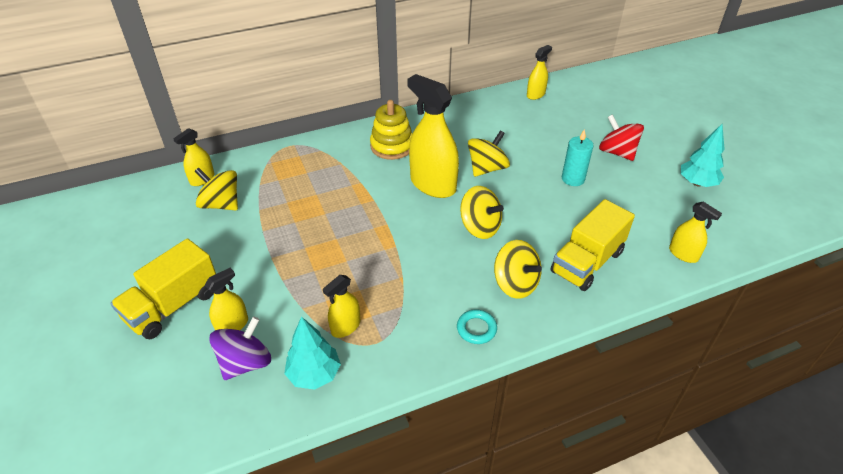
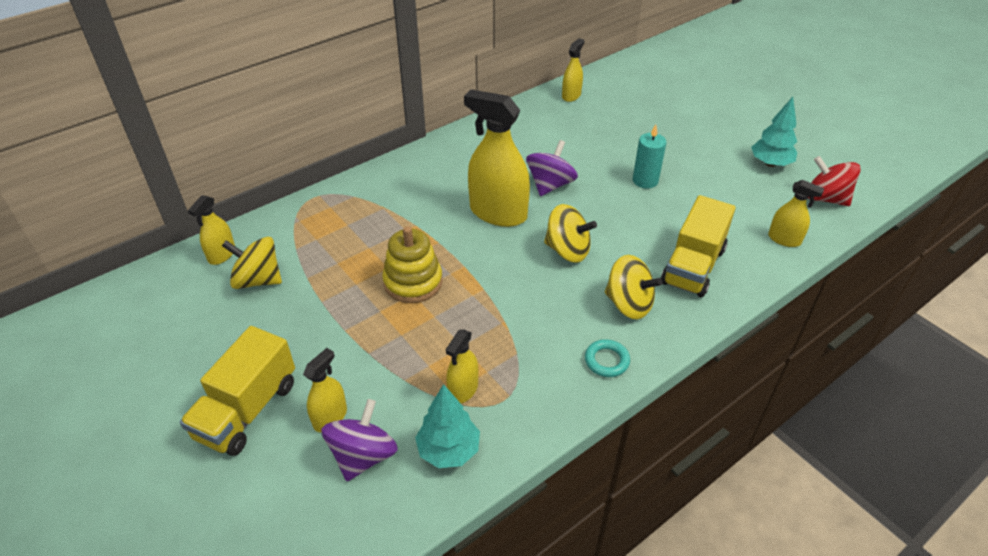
camera: 15 degrees left, 0 degrees up
yellow stacking toy [370,100,412,160] -> yellow stacking toy moved to [382,226,443,303]
yellow spinning top [468,130,510,177] -> purple spinning top [526,140,578,196]
red spinning top [599,114,644,161] -> red spinning top moved to [808,156,861,206]

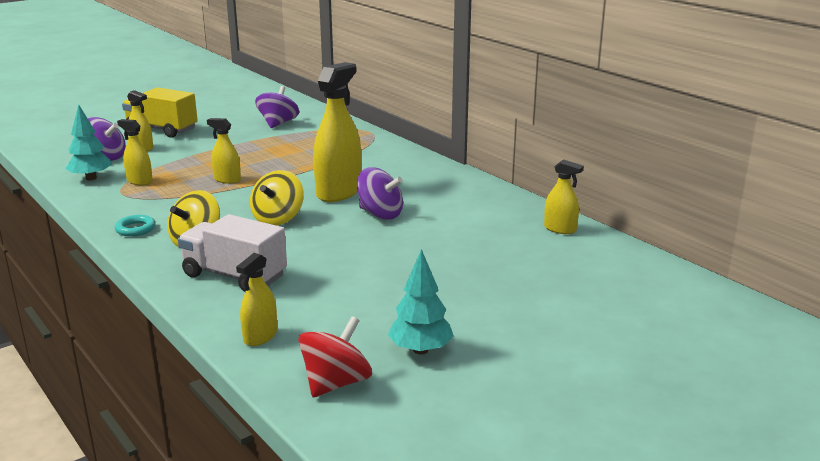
camera: 90 degrees right, 20 degrees down
yellow spray bottle [188,195,235,265] -> yellow spray bottle moved to [207,118,241,184]
yellow spinning top [222,237,282,289] -> purple spinning top [255,86,299,128]
yellow stacking toy [382,226,443,303] -> none
turquoise candle [633,124,666,189] -> none
yellow truck [661,195,736,297] -> white truck [178,214,287,292]

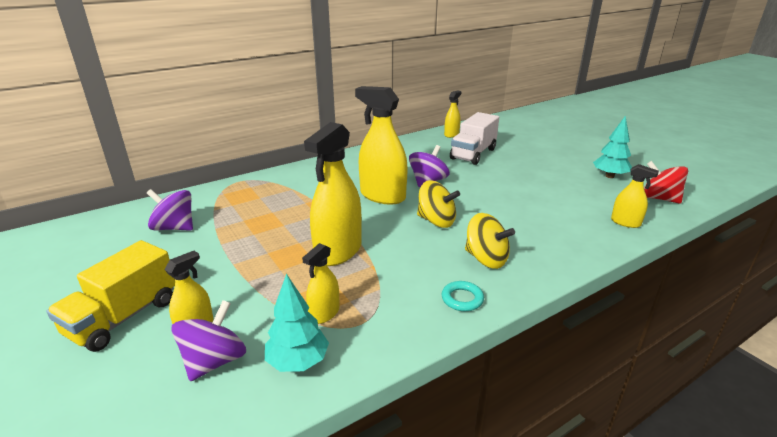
camera: 85 degrees left, 5 degrees up
white truck [178,214,287,292] -> white truck moved to [450,112,499,165]
yellow spray bottle [207,118,241,184] -> yellow spray bottle [304,122,362,266], size x1.94

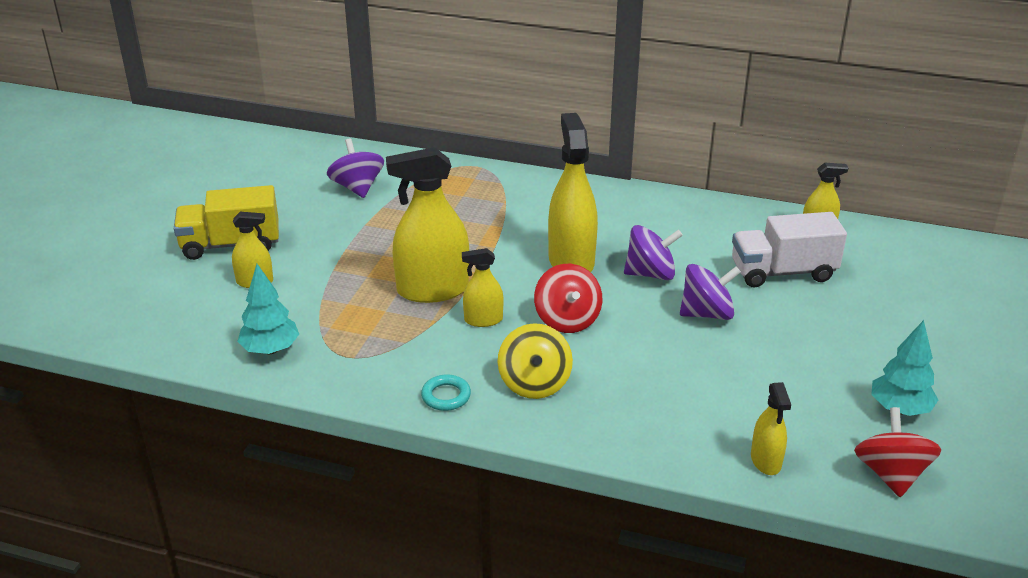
camera: 50 degrees right, 5 degrees up
purple spinning top [171,300,246,381] -> purple spinning top moved to [680,264,741,320]
yellow spray bottle [302,243,340,324] -> yellow spray bottle moved to [462,248,504,327]
yellow spinning top [417,180,460,228] -> red spinning top [534,264,603,333]

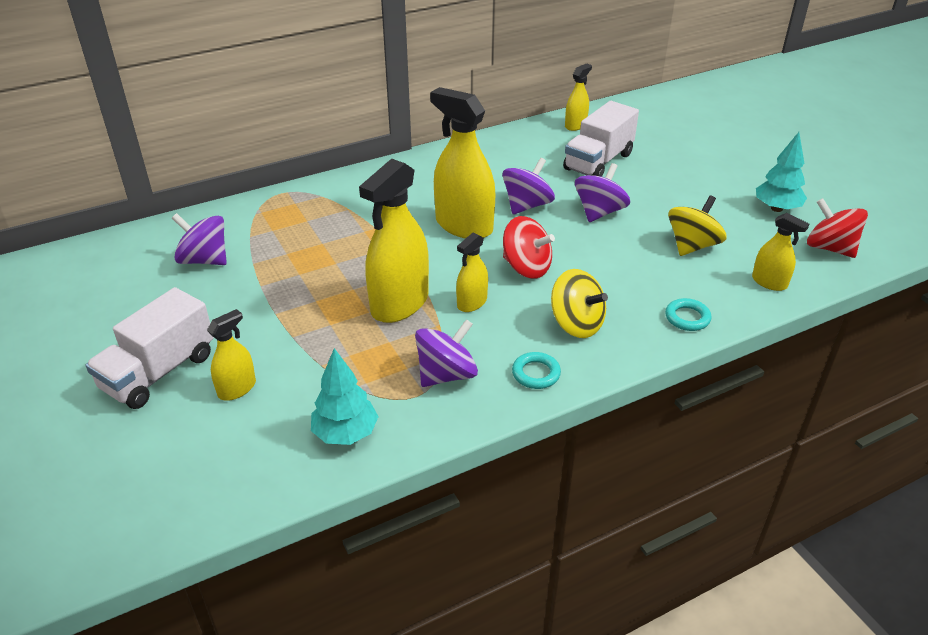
camera: 45 degrees left, 5 degrees up
yellow truck [174,185,279,260] -> white truck [86,287,214,409]
none -> purple spinning top [415,319,478,387]
none -> turquoise ring [665,298,712,331]
none -> yellow spinning top [668,195,726,256]

